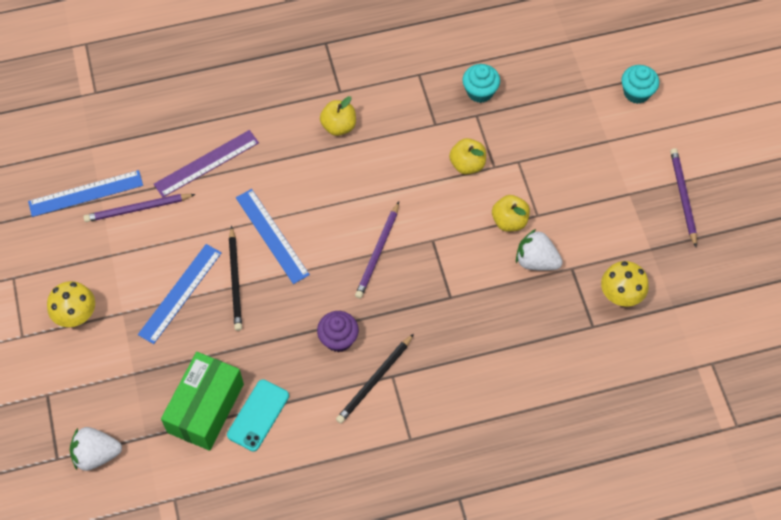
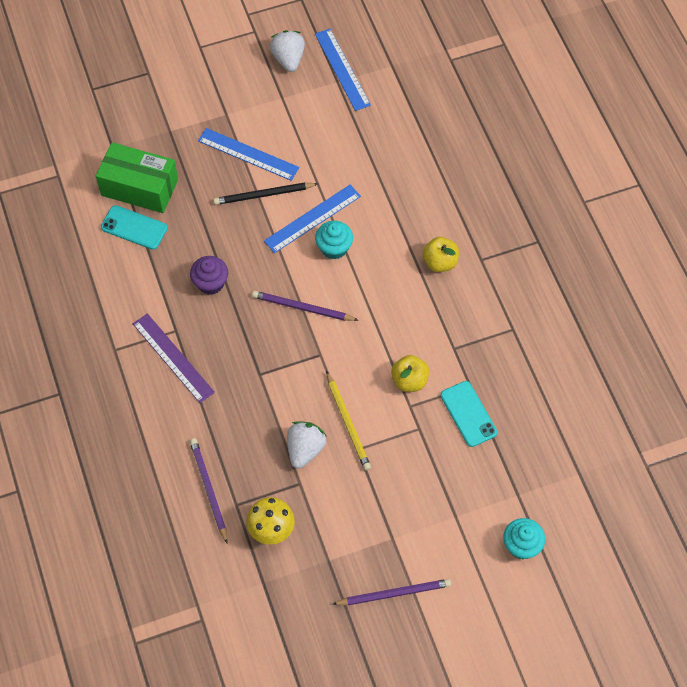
camera: 85 degrees right, 0 degrees up
yellow mushroom [47,281,95,327] -> none
white strawberry [70,427,122,471] -> white strawberry moved to [270,30,305,72]
purple pencil [83,194,196,222] -> purple pencil moved to [190,438,228,543]
purple ruler [154,130,259,197] -> purple ruler moved to [133,313,215,403]
black pencil [336,334,414,424] -> none
turquoise cupcake [462,64,500,103] -> turquoise cupcake moved to [315,221,353,259]
yellow apple [492,195,530,232] -> yellow pencil [326,371,371,471]
none -> turquoise phone [441,381,497,447]

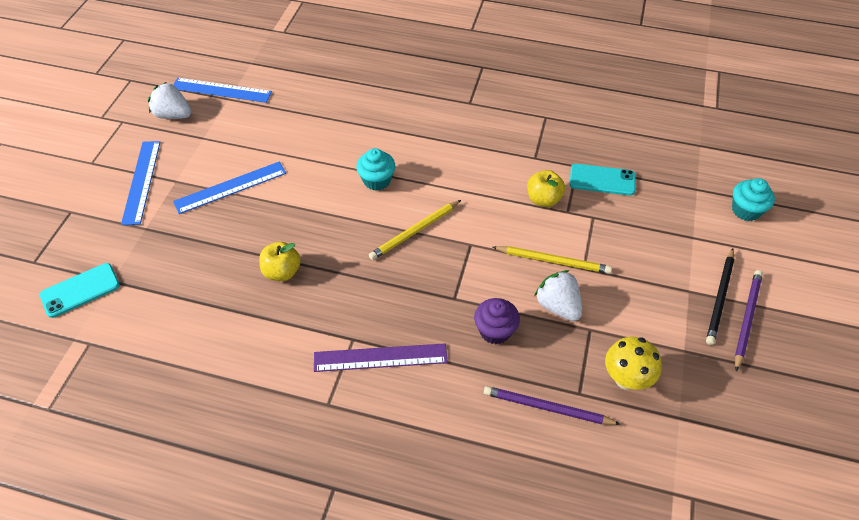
camera: 55 degrees left, 10 degrees down
green box [96,142,178,213] -> none
turquoise phone [101,205,168,250] -> turquoise phone moved to [40,263,120,318]
purple cupcake [190,256,228,295] -> purple cupcake moved to [474,298,520,344]
black pencil [213,182,318,205] -> black pencil moved to [706,248,734,345]
purple pencil [252,291,359,321] -> yellow pencil [369,200,461,260]
blue ruler [264,185,361,253] -> blue ruler moved to [121,141,160,225]
yellow apple [423,237,459,272] -> yellow apple moved to [259,242,301,281]

